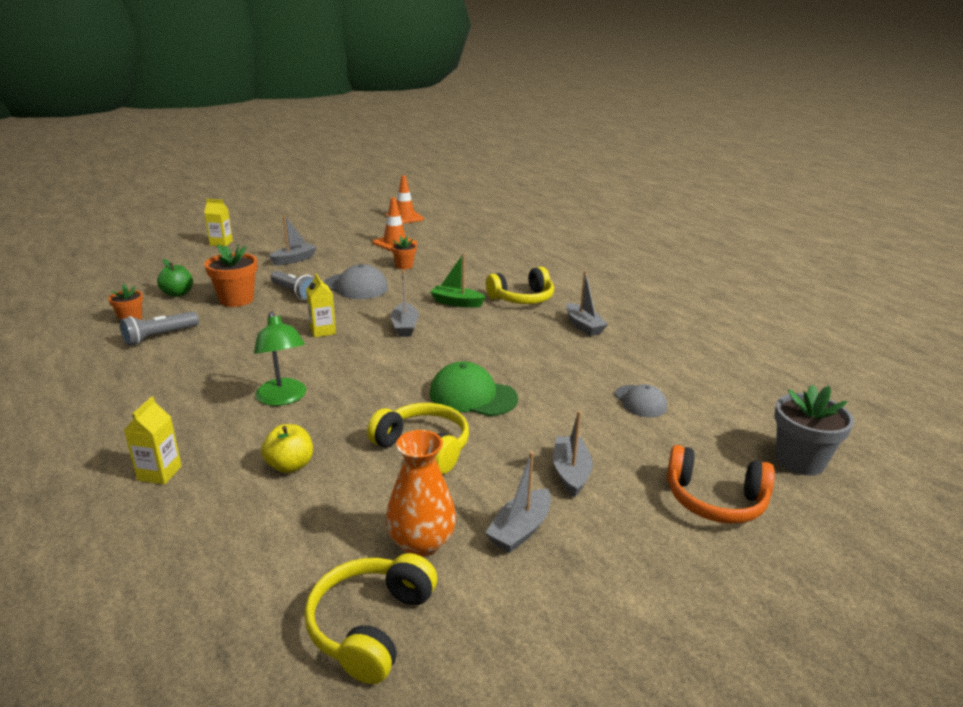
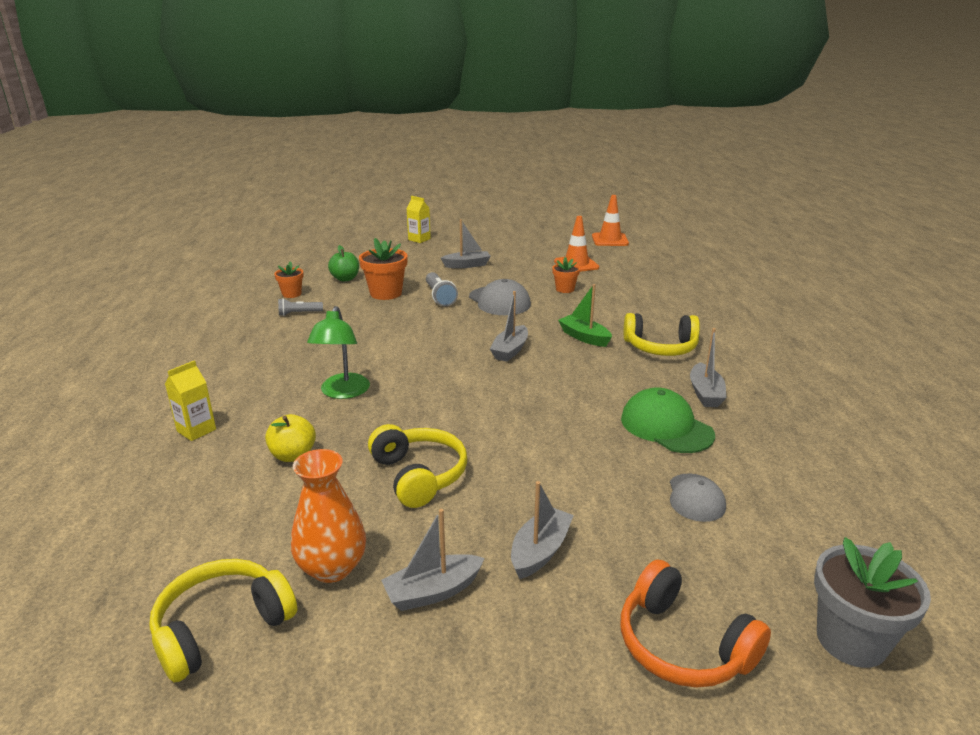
camera: 30 degrees right, 0 degrees up
grey flashlight [120,311,199,346] -> grey flashlight [278,298,323,316], size x0.67
yellow carton [306,273,336,337] -> none
green cap [430,361,518,416] -> green cap moved to [621,387,715,453]

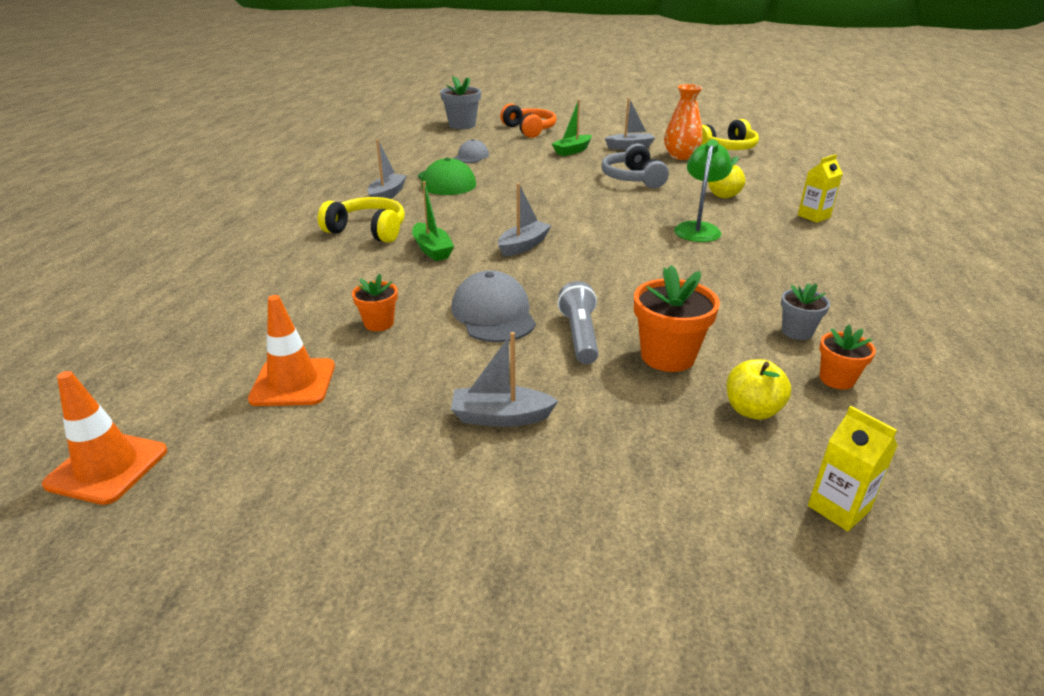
camera: 165 degrees left, 5 degrees up
grey flashlight [278,298,323,316] -> grey flower pot [781,283,830,340]
green apple [328,245,359,282] -> yellow apple [727,359,791,420]
yellow headphones [368,424,467,508] -> grey headphones [601,144,669,188]
yellow carton [407,196,431,243] -> yellow carton moved to [808,406,898,531]
grey boat [511,481,574,579] -> green boat [552,100,592,156]

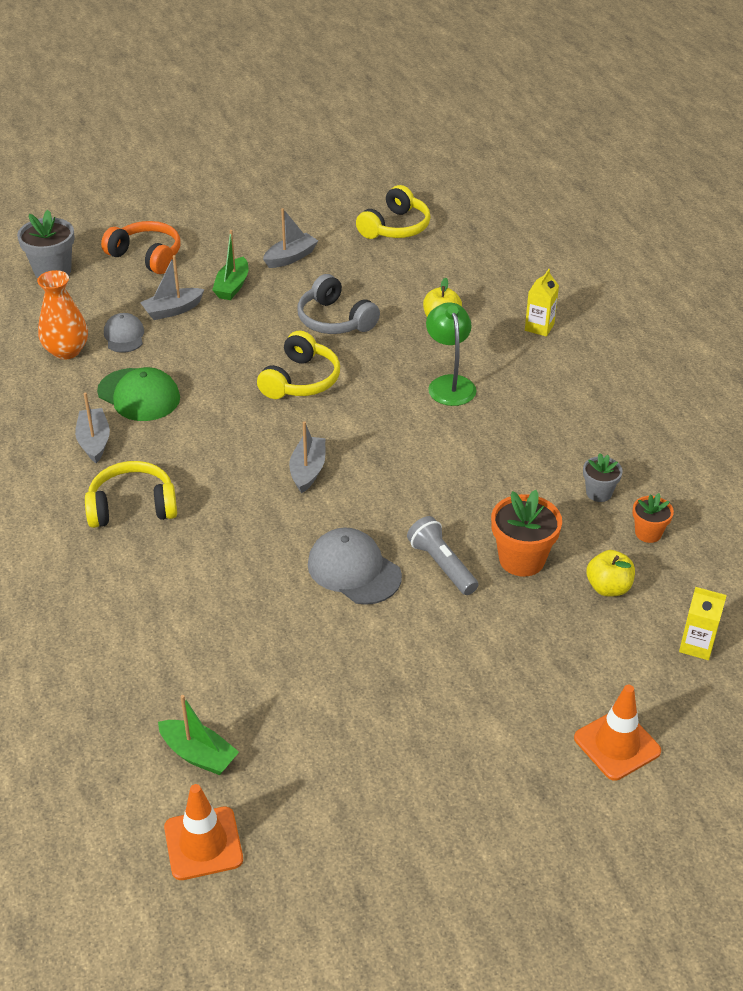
camera: 30 degrees left, 10 degrees up
orange traffic cone [248,295,335,406] -> orange traffic cone moved to [574,685,661,781]
orange flower pot [352,274,398,331] -> none
green boat [412,181,454,261] -> green boat moved to [158,695,239,775]
grey boat [451,332,558,427] -> grey boat moved to [140,255,205,320]
orange vase [664,84,703,160] -> orange vase moved to [37,270,88,360]
none -> yellow headphones [257,330,340,399]

